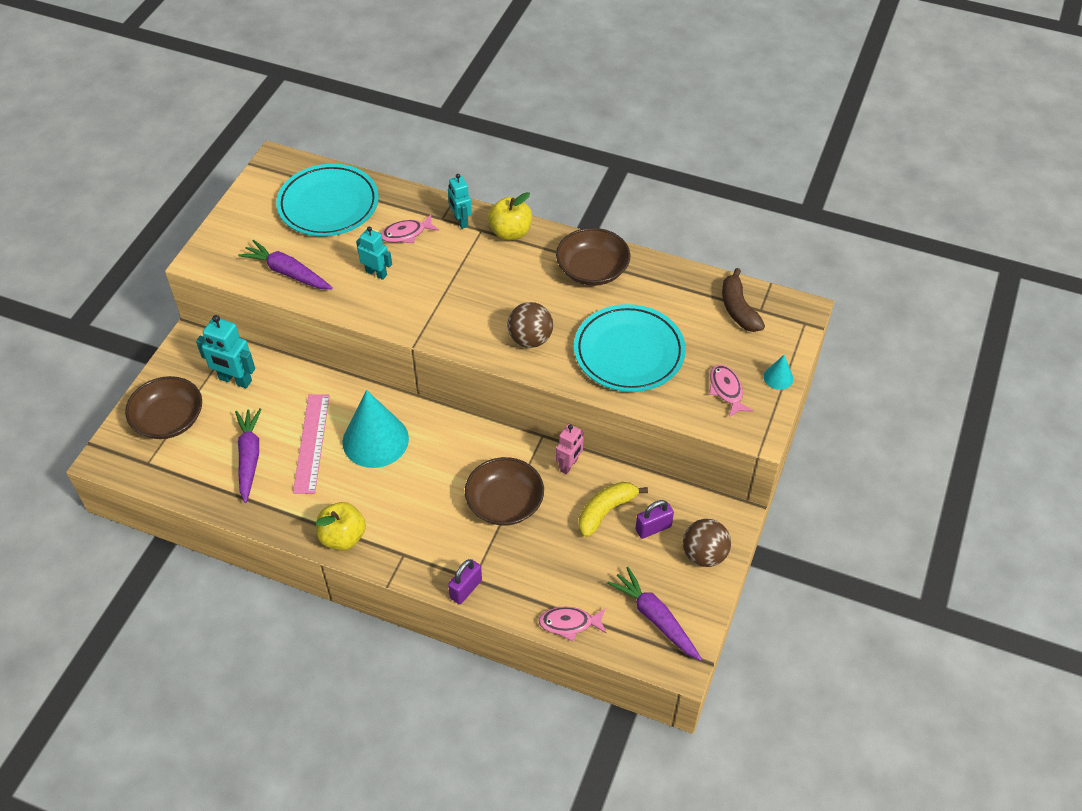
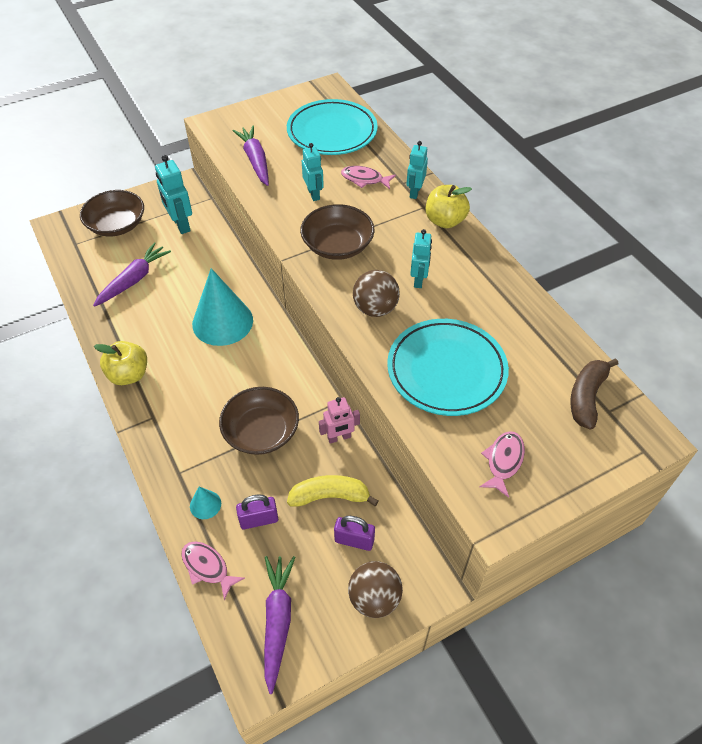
camera: 40 degrees right, 0 degrees up
pink ruler [293,394,330,494] -> none
purple padlock [448,559,482,604] -> purple padlock moved to [236,494,278,529]
brown bowl [556,228,631,286] -> brown bowl moved to [300,204,374,260]
turquoise cone [764,355,793,390] -> turquoise cone moved to [190,486,221,519]
none -> turquoise robot [410,229,432,288]

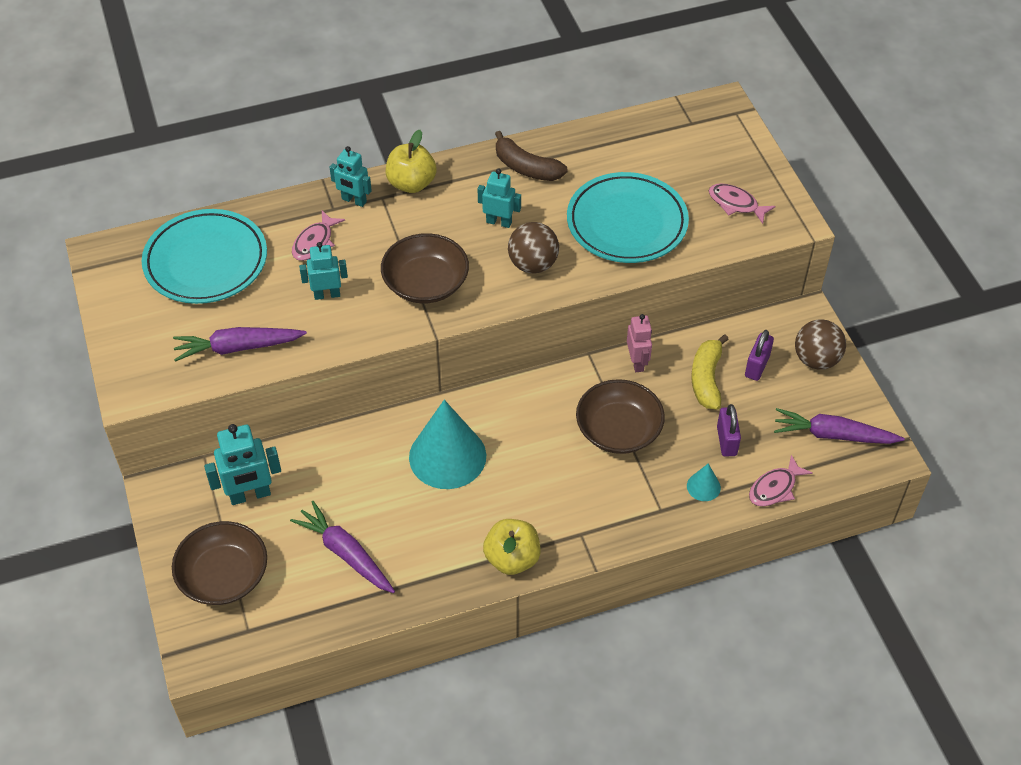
camera: 80 degrees left, 0 degrees up
brown banana [570,358,618,430] -> brown banana moved to [495,131,567,181]

